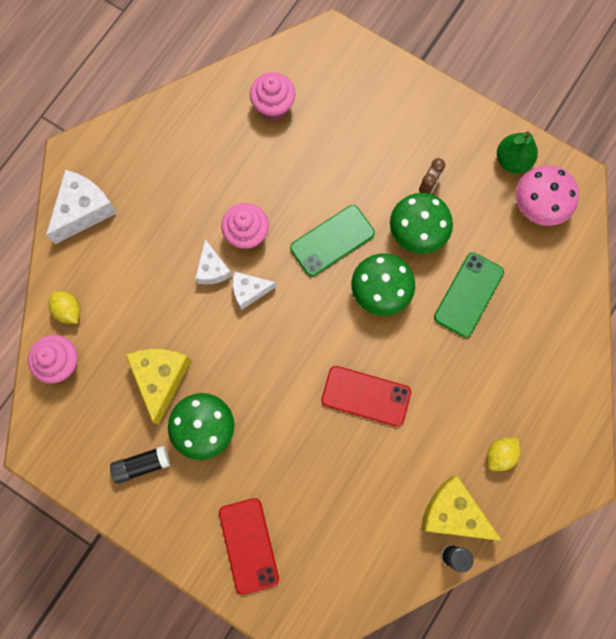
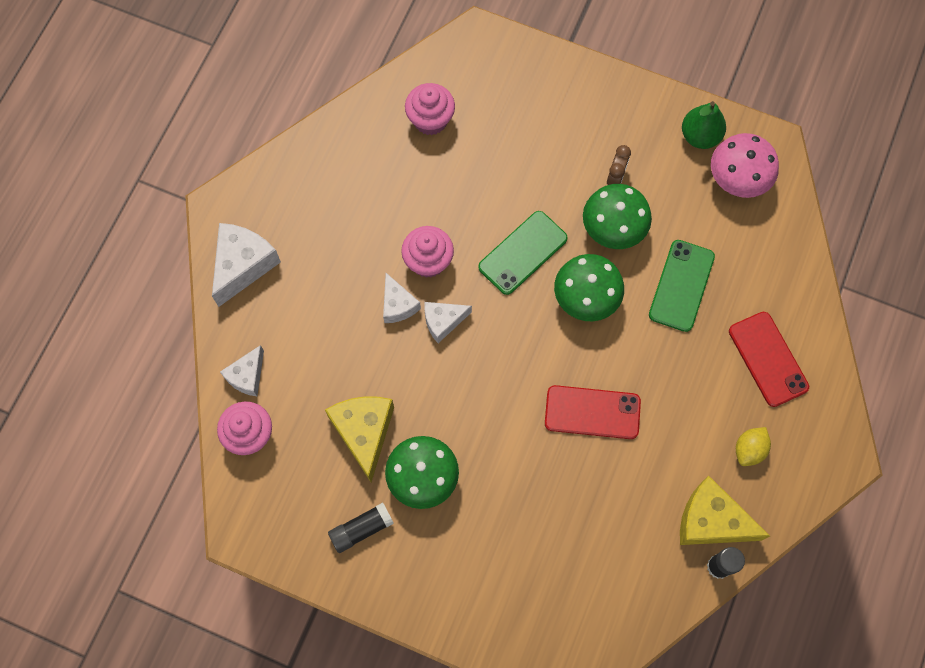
camera: 10 degrees left, 5 degrees down
yellow lemon [49,291,80,324] -> white cheese [220,345,264,396]
red phone [219,498,279,595] -> red phone moved to [729,312,809,407]

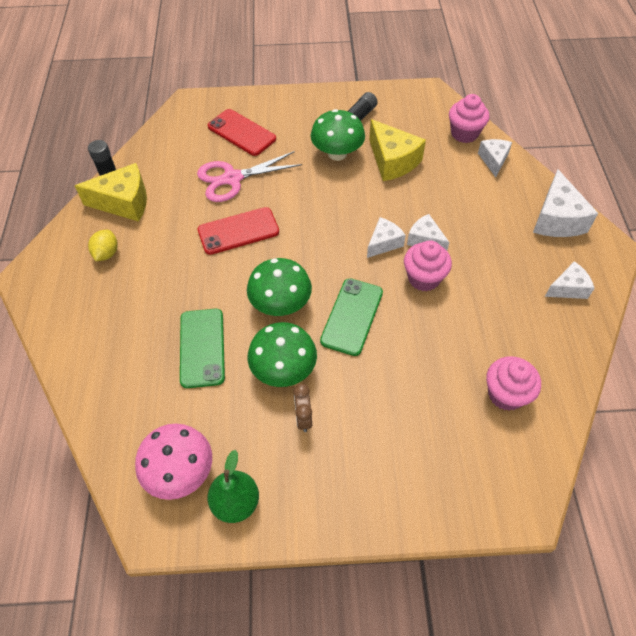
camera: 155 degrees right, 15 degrees down
red phone [729,312,809,407] -> red phone moved to [208,109,276,156]
none -> pink scissors [197,151,302,202]
none -> white cheese [545,261,595,299]

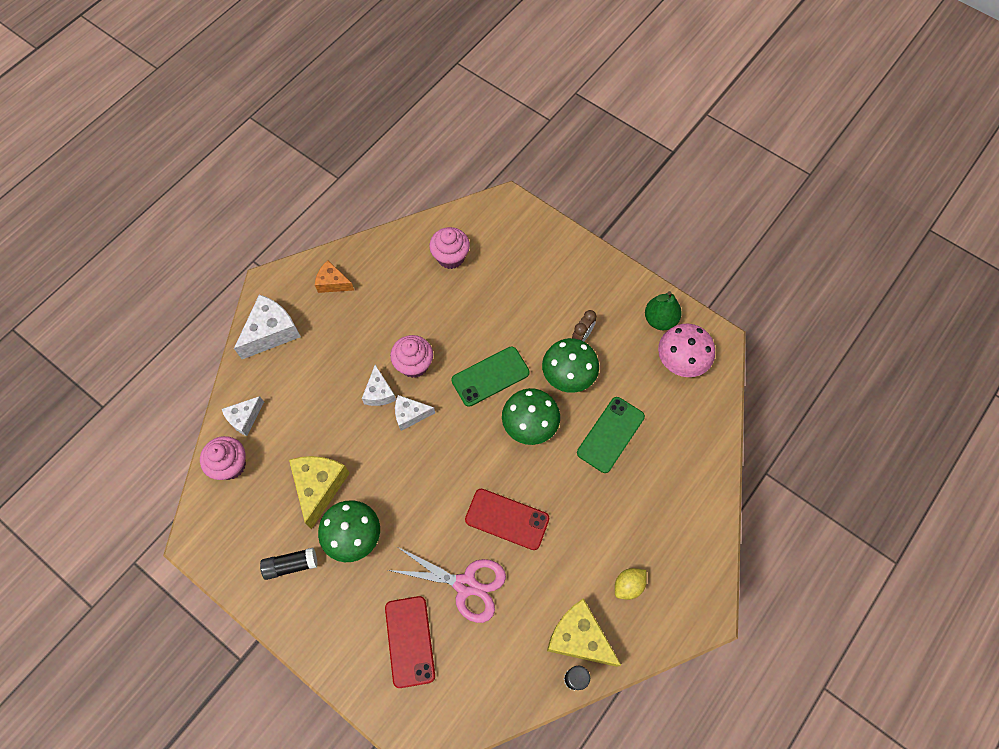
camera: 140 degrees left, 10 degrees up
white cheese [545,261,595,299] -> orange cheese [315,260,354,293]

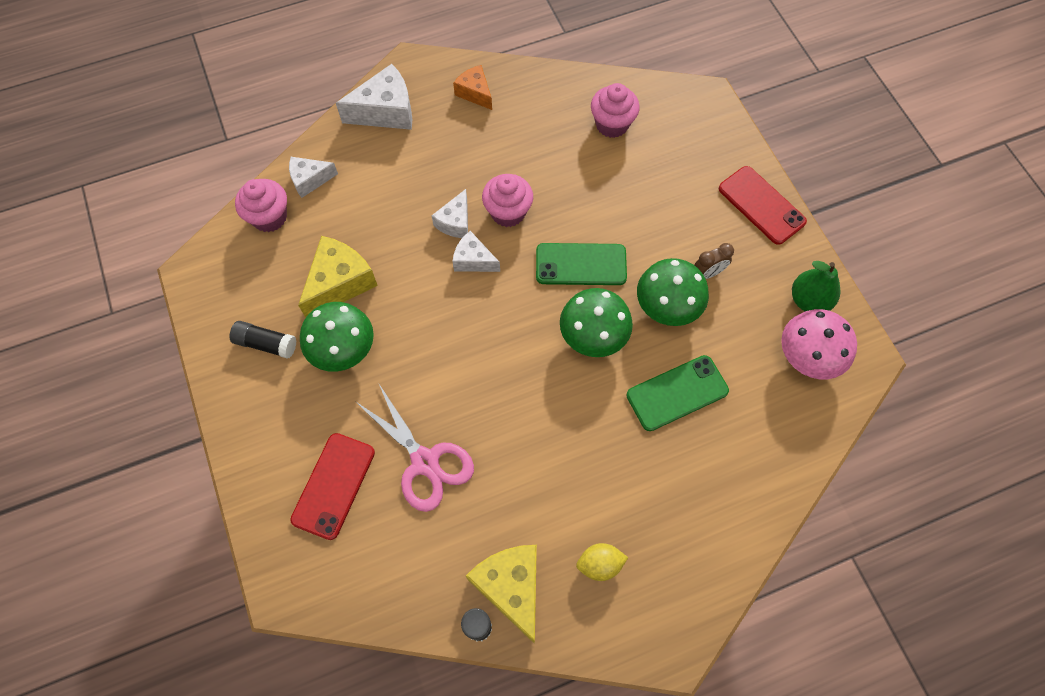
camera: 30 degrees right, 0 degrees up
red phone [465,489,549,550] -> red phone moved to [719,166,807,245]

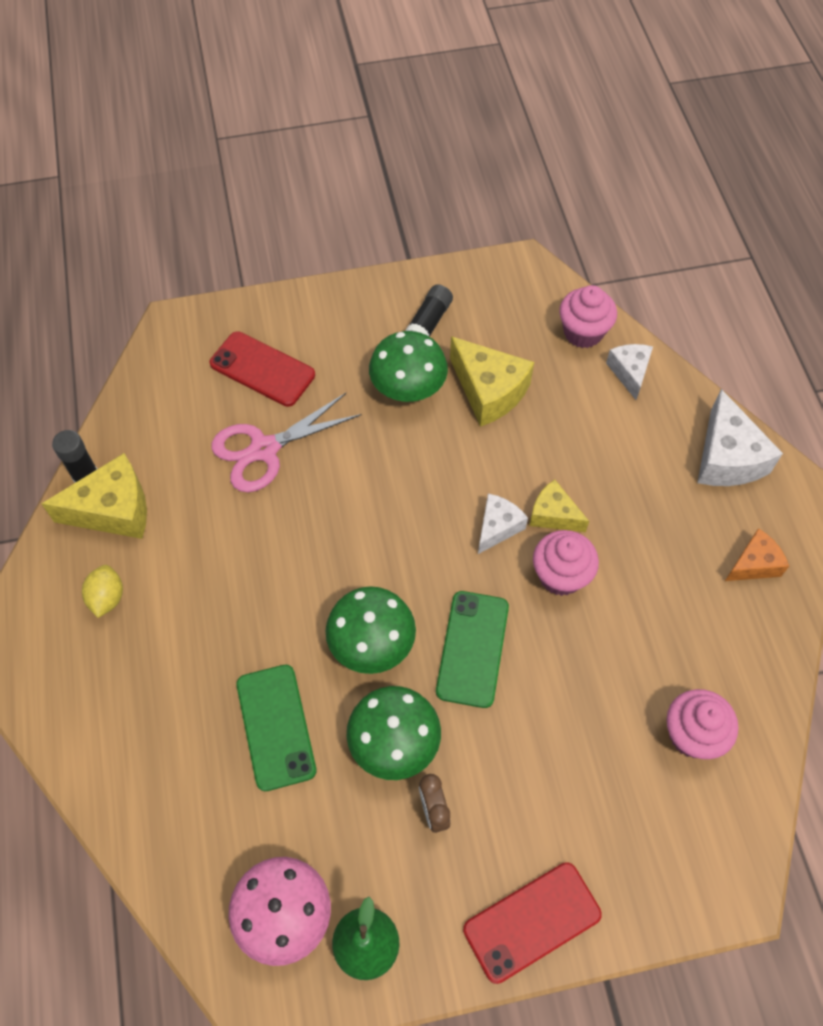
camera: 100 degrees right, 5 degrees down
white cheese [432,189,468,238] -> yellow cheese [530,480,589,532]

